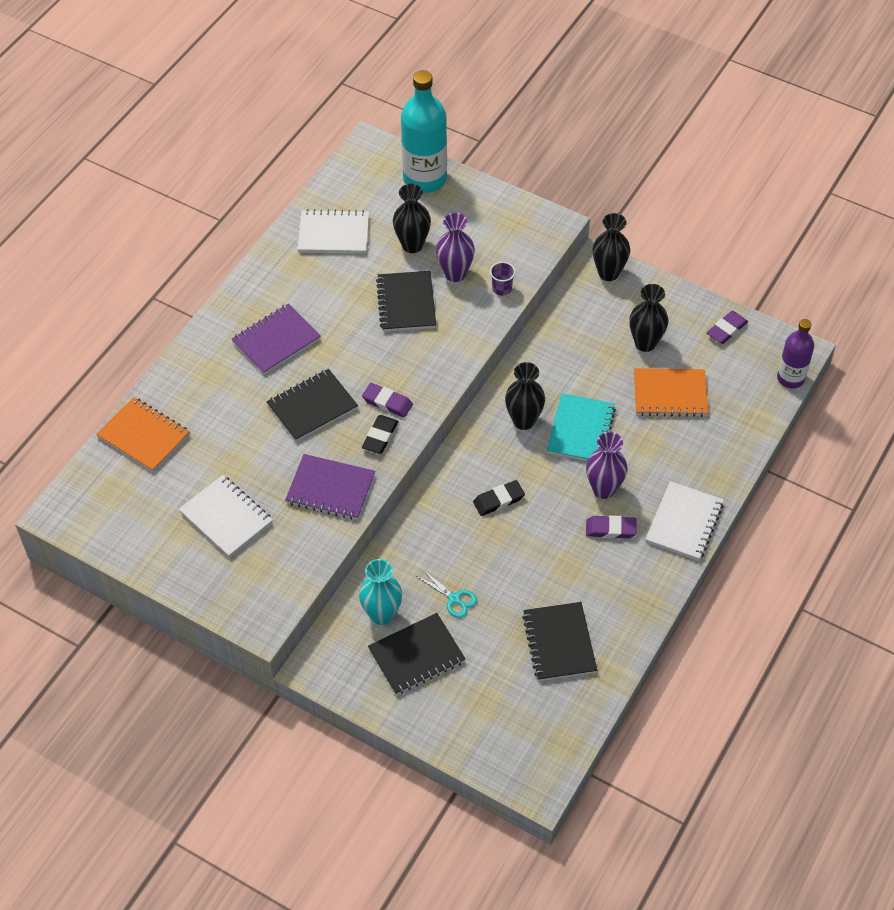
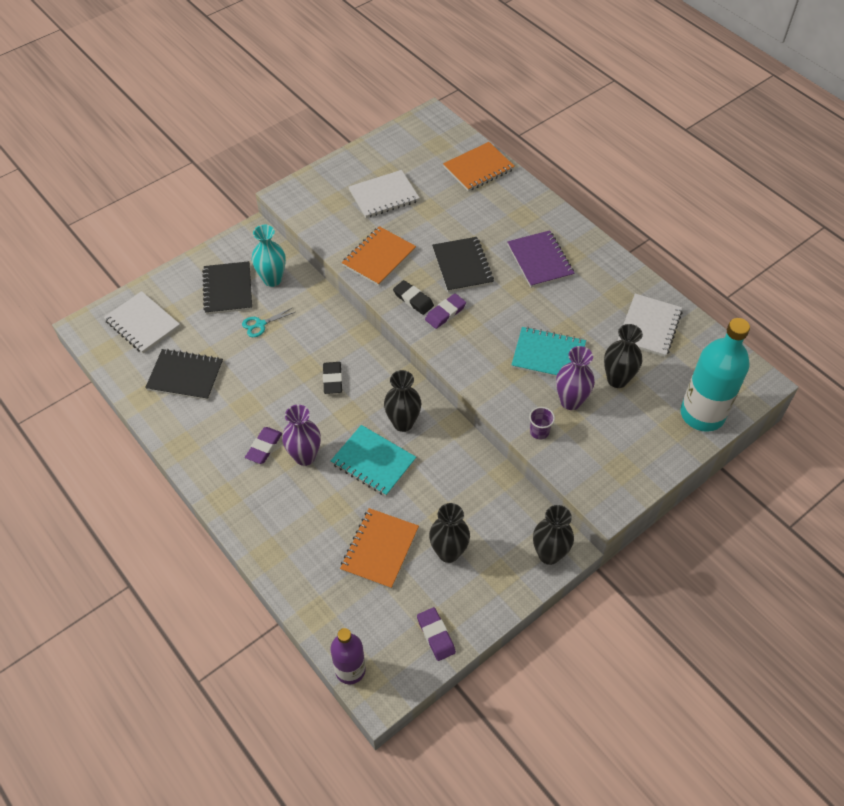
camera: 110 degrees right, 0 degrees up
purple notebook [285,454,375,520] -> orange notebook [342,226,416,286]
black notebook [376,271,436,332] -> turquoise notebook [512,327,586,377]
white notebook [645,481,724,561] -> white notebook moved to [104,291,180,353]

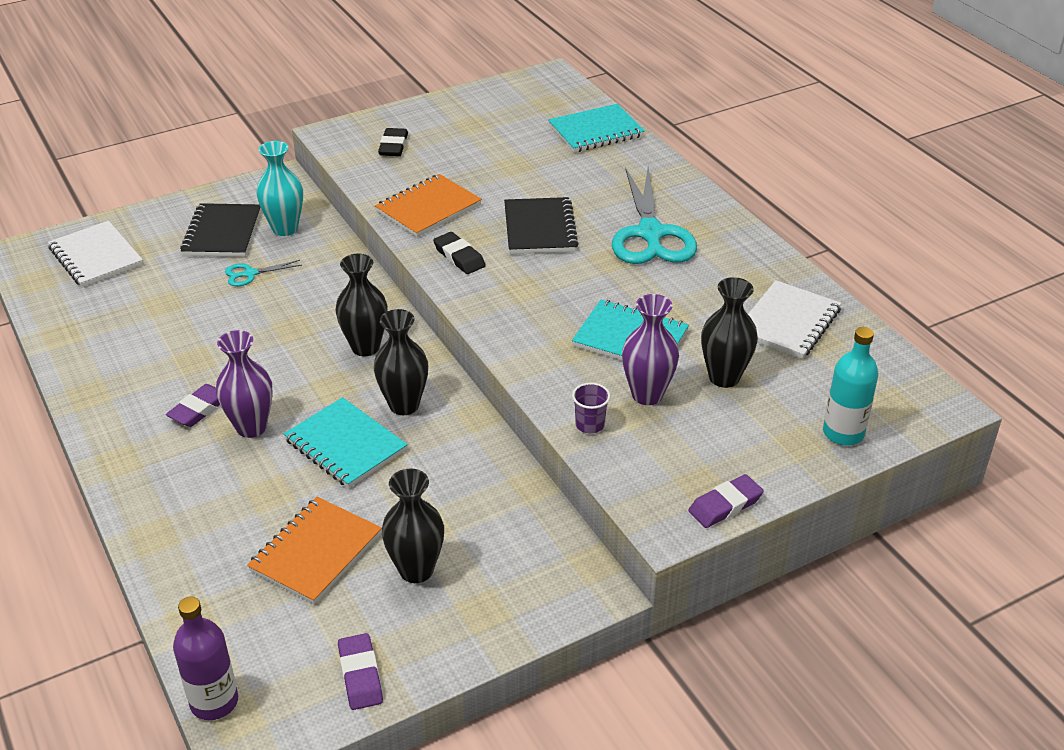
camera: 10 degrees right, 15 degrees down
black notebook [145,349,223,400] -> none
black eraser [323,362,342,394] -> black eraser moved to [378,128,408,156]
white notebook [349,170,420,218] -> none
purple eraser [425,294,466,329] -> purple eraser moved to [689,474,764,528]
orange notebook [443,142,515,192] -> turquoise notebook [548,104,645,152]
purple notebook [507,230,575,288] -> turquoise scissors [612,166,697,264]
black vase [533,505,574,565] -> black vase moved to [335,254,388,356]
turquoise bottle [680,318,750,432] -> turquoise bottle [823,327,878,446], size x0.60

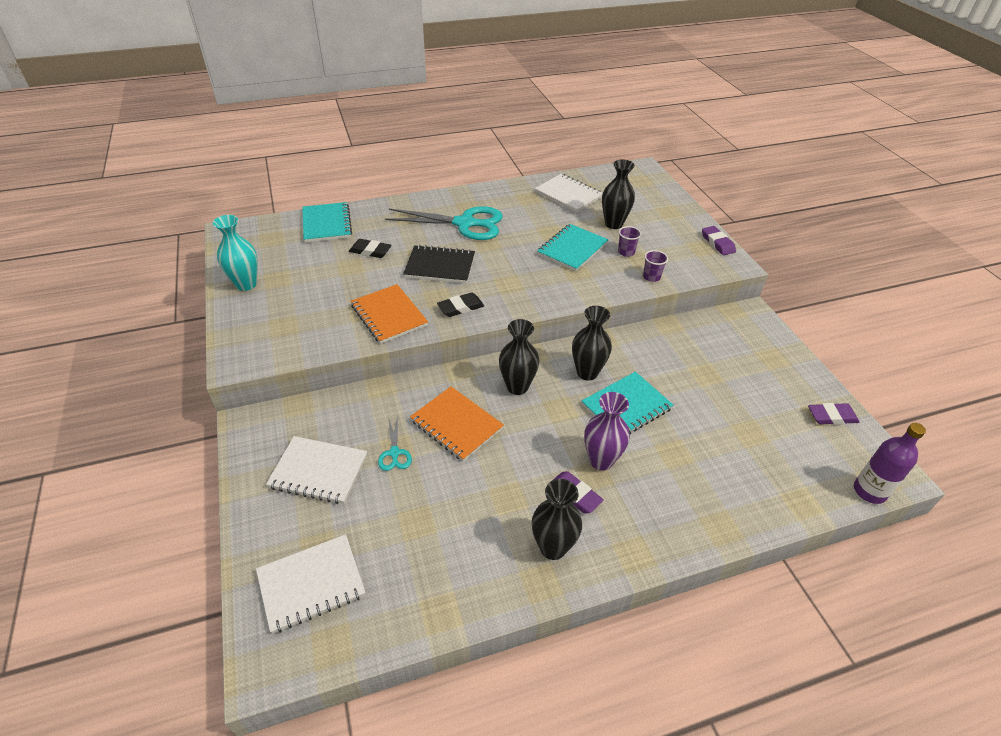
camera: 80 degrees left, 5 degrees up
black notebook [180,203,261,257] -> white notebook [266,436,367,504]
orange notebook [247,497,382,604] -> orange notebook moved to [410,386,504,462]
turquoise vase [256,141,303,236] -> turquoise vase moved to [213,215,257,291]
black eraser [378,128,408,156] -> black eraser moved to [349,239,391,258]
black vase [382,469,444,583] -> black vase moved to [532,479,582,560]
purple vase [622,294,679,405] -> purple cup [618,226,641,257]
turquoise bottle [823,327,878,446] -> none

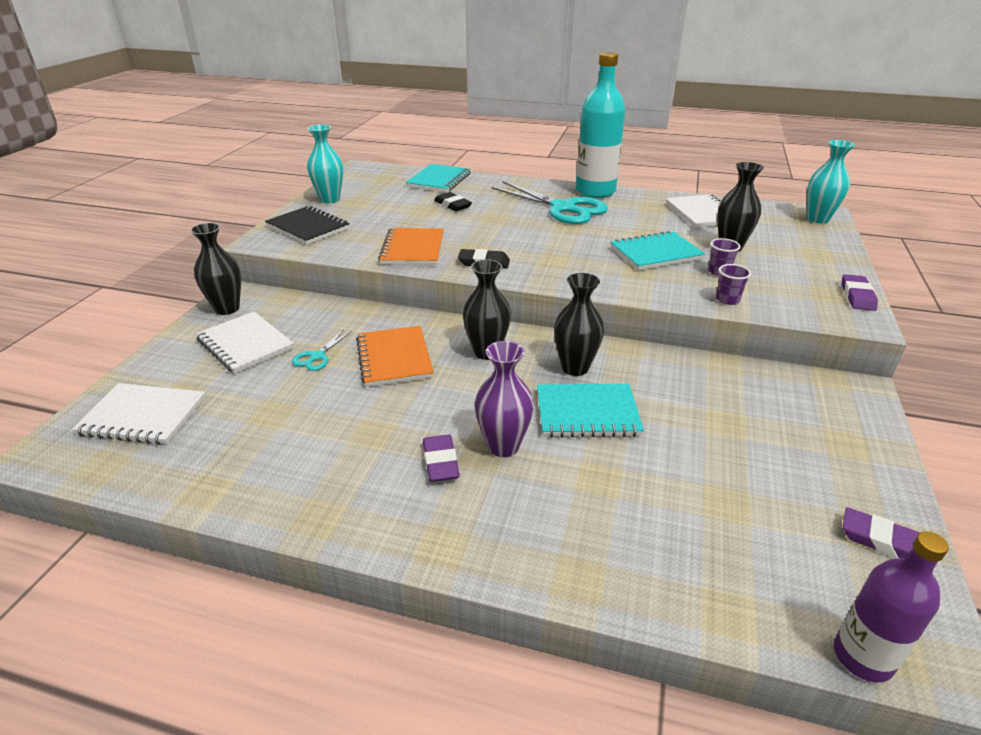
camera: 35 degrees right, 10 degrees down
black notebook [403,245,475,283] -> black notebook moved to [265,206,350,245]
black vase [532,479,582,560] -> black vase moved to [190,223,241,315]
none -> turquoise bottle [576,52,626,198]
none -> turquoise vase [807,140,855,224]

